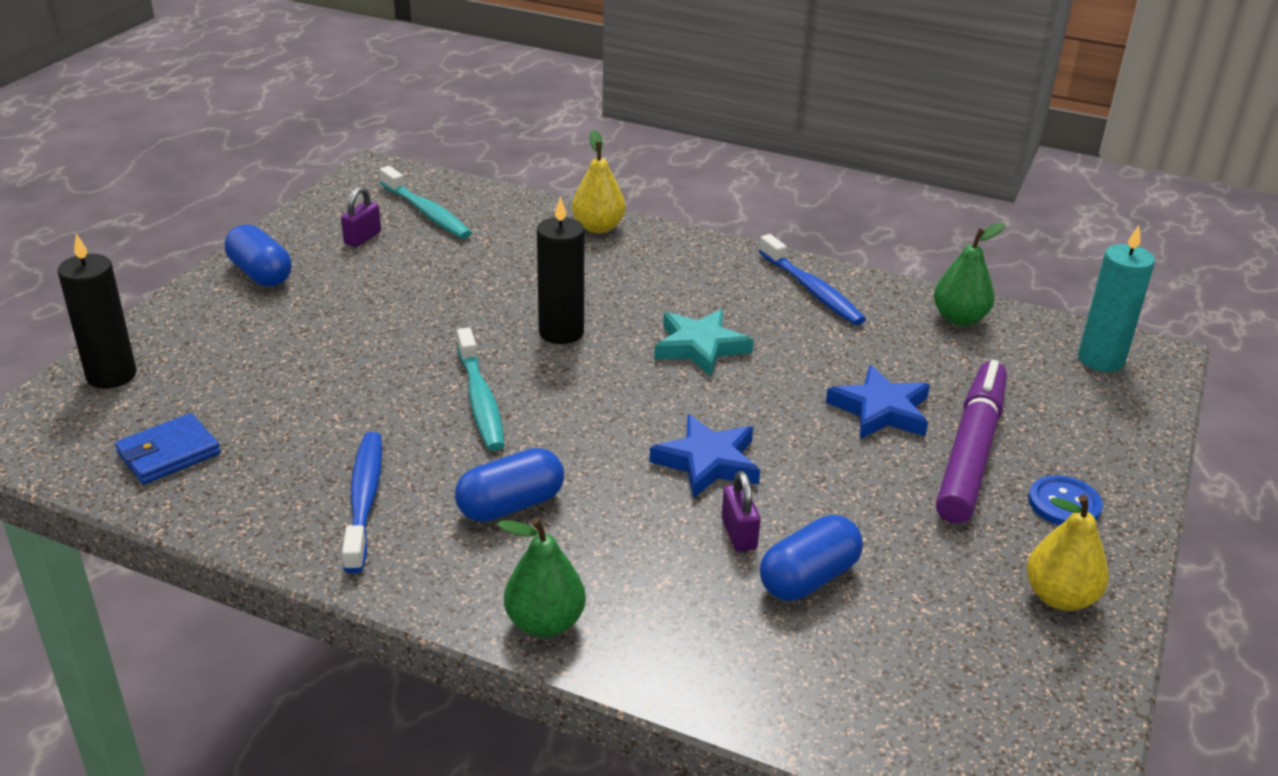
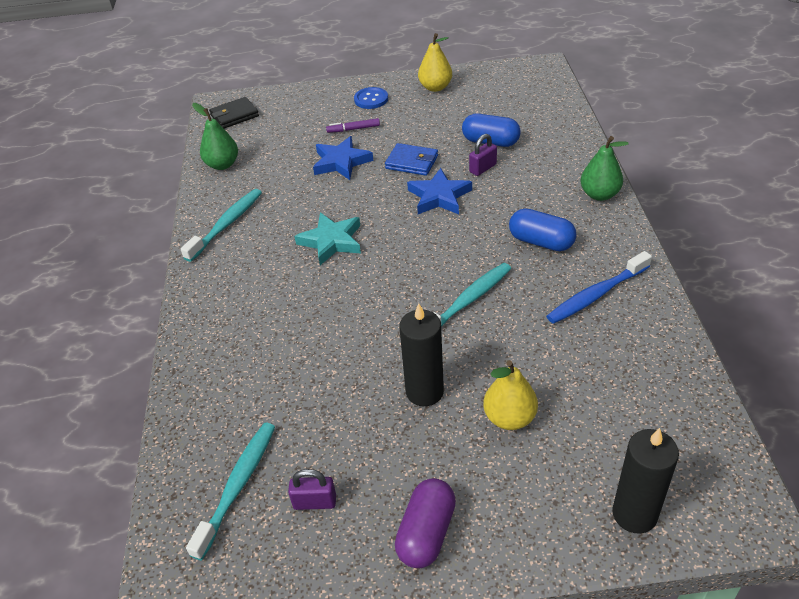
camera: 115 degrees left, 10 degrees up
blue wallet [115,413,221,484] -> blue wallet moved to [385,143,438,176]
blue capsule [225,224,292,287] -> purple capsule [395,478,456,568]
black candle [537,197,584,344] -> black candle moved to [399,303,444,406]
yellow pear [572,130,625,233] -> yellow pear moved to [483,360,538,430]
blue toothbrush [759,234,866,325] -> turquoise toothbrush [181,189,262,262]
purple marker [936,360,1007,523] -> purple marker [326,118,380,133], size x0.41
turquoise candle [1078,225,1155,372] -> black wallet [209,97,259,129]

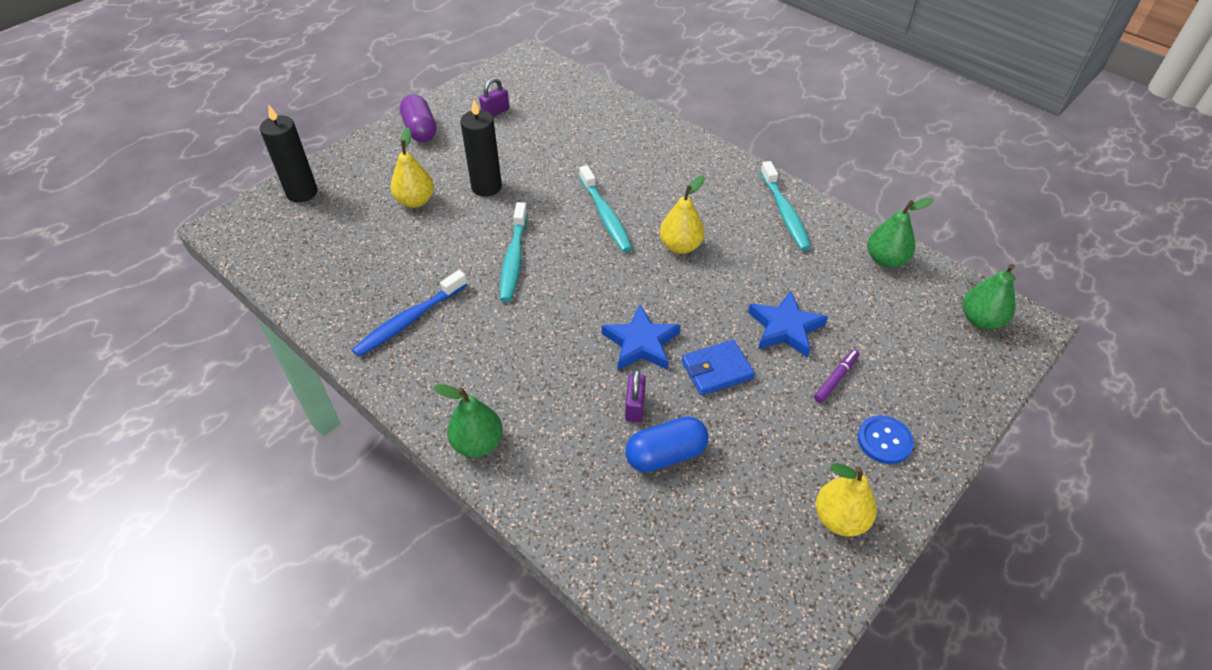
camera: 135 degrees right, 5 degrees up
turquoise toothbrush [186,423,275,561] -> turquoise toothbrush moved to [579,165,632,252]
black wallet [209,97,259,129] -> green pear [963,264,1016,330]
turquoise star [294,212,361,265] -> yellow pear [660,176,705,254]
blue capsule [509,208,576,251] -> none
blue toothbrush [546,251,652,324] -> blue toothbrush turned 150 degrees counterclockwise [352,270,467,357]

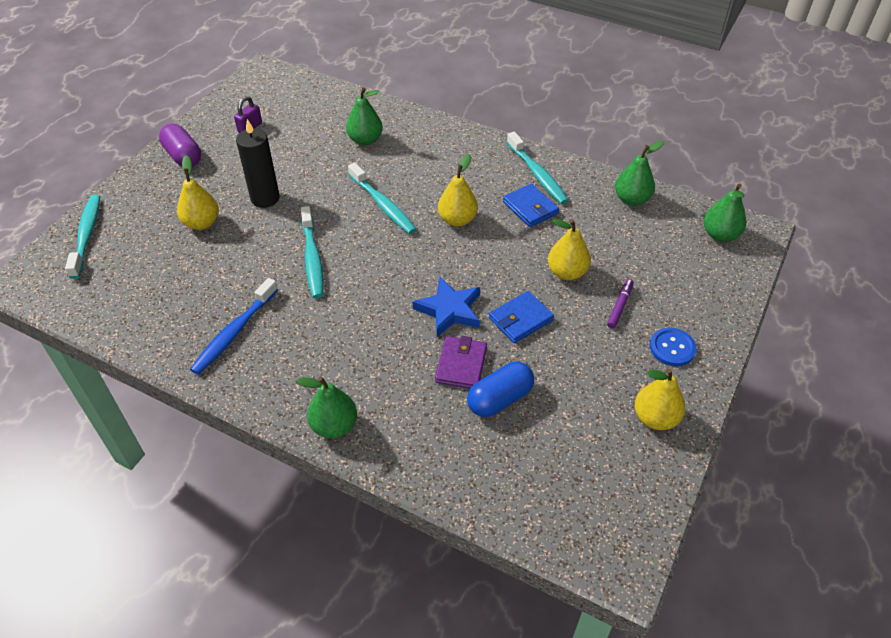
camera: 15 degrees left, 0 degrees up
black candle [260,105,317,202] -> turquoise toothbrush [65,195,100,279]
purple padlock [625,369,646,423] -> purple wallet [435,336,487,388]
blue star [748,291,828,358] -> yellow pear [548,219,591,280]
none -> green pear [346,87,383,146]
none -> blue wallet [503,183,559,227]

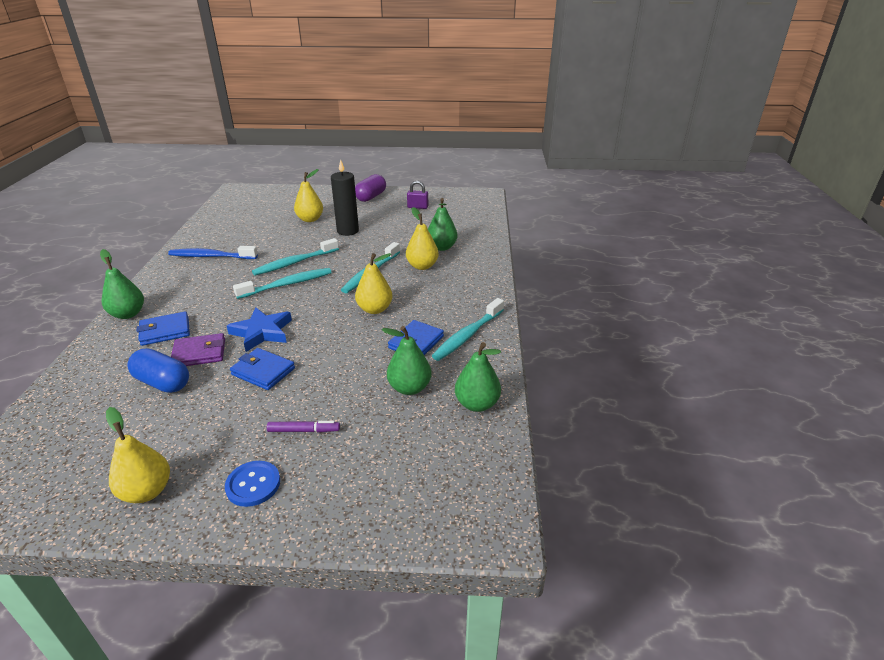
camera: 65 degrees right, 15 degrees down
turquoise toothbrush [65,195,100,279] -> turquoise toothbrush moved to [233,268,332,299]
yellow pear [548,219,591,280] -> yellow pear moved to [406,207,439,270]
green pear [704,183,746,242] -> green pear moved to [382,326,432,395]
none -> blue wallet [137,311,190,346]

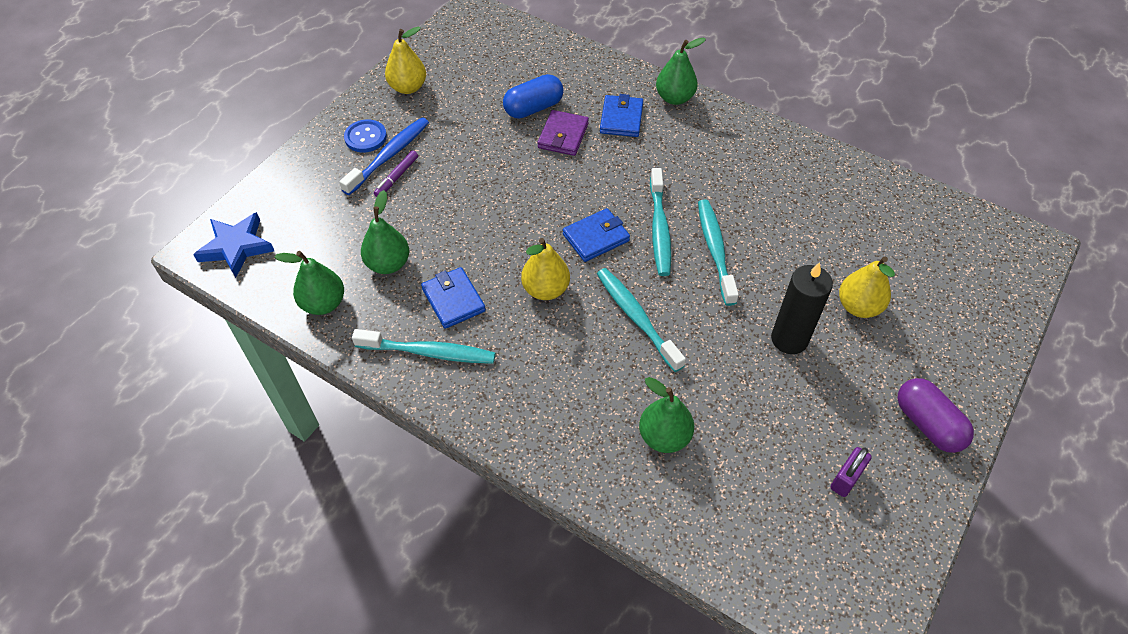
camera: 120 degrees right, 20 degrees up
blue toothbrush [168,246,258,259] -> blue toothbrush moved to [339,117,429,195]
blue star [227,308,292,352] -> blue star moved to [193,212,274,278]
blue wallet [230,348,295,390] -> blue wallet moved to [563,208,630,262]
yellow pear [406,207,439,270] -> none
turquoise toothbrush [432,298,504,361] -> turquoise toothbrush turned 120 degrees clockwise [352,329,496,364]

